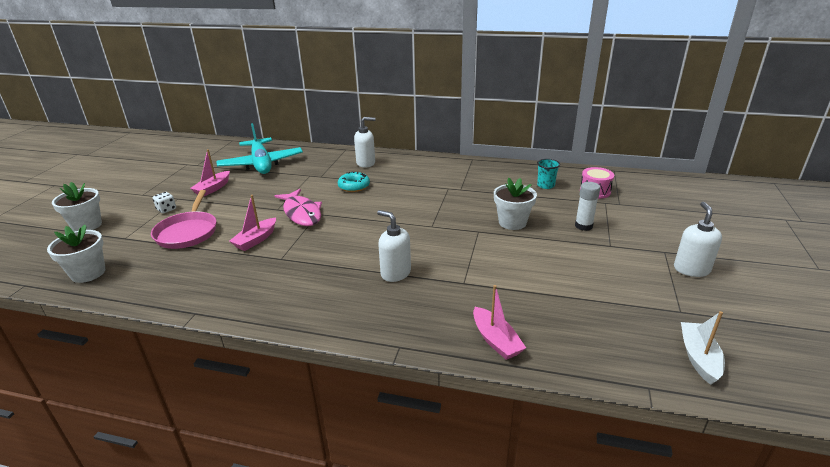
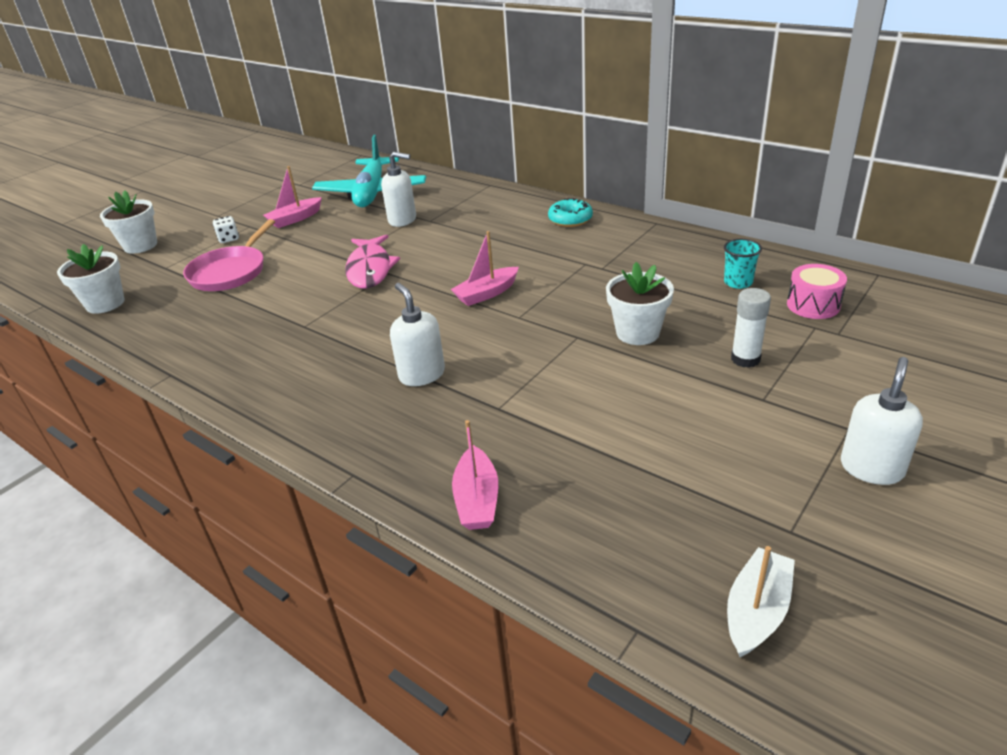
camera: 25 degrees right, 5 degrees up
pink boat [229,195,276,251] -> pink boat moved to [451,231,519,306]
turquoise donut [338,171,370,192] -> turquoise donut moved to [548,198,593,227]
white soap dispenser [354,117,376,168] -> white soap dispenser moved to [381,152,416,227]

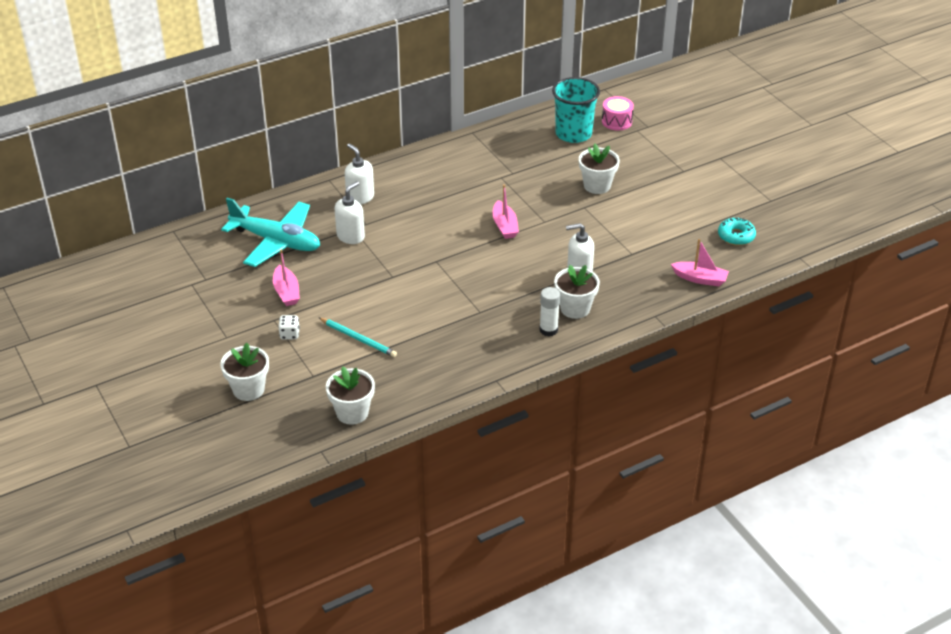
camera: 70 degrees left, 5 degrees up
pink pan [183,219,275,291] -> turquoise pencil [319,318,397,357]
pink fish [345,235,400,289] -> none
turquoise donut [548,198,593,227] -> turquoise donut moved to [718,218,756,245]
turquoise cup [724,239,762,289] -> turquoise cup [552,77,600,143], size x2.01
white boat [727,546,795,657] -> none
white glue stick [731,288,771,368] -> white glue stick moved to [539,287,560,337]
white soap dispenser [841,357,923,485] -> white soap dispenser moved to [345,143,374,204]
none -> white flower pot [554,265,600,319]

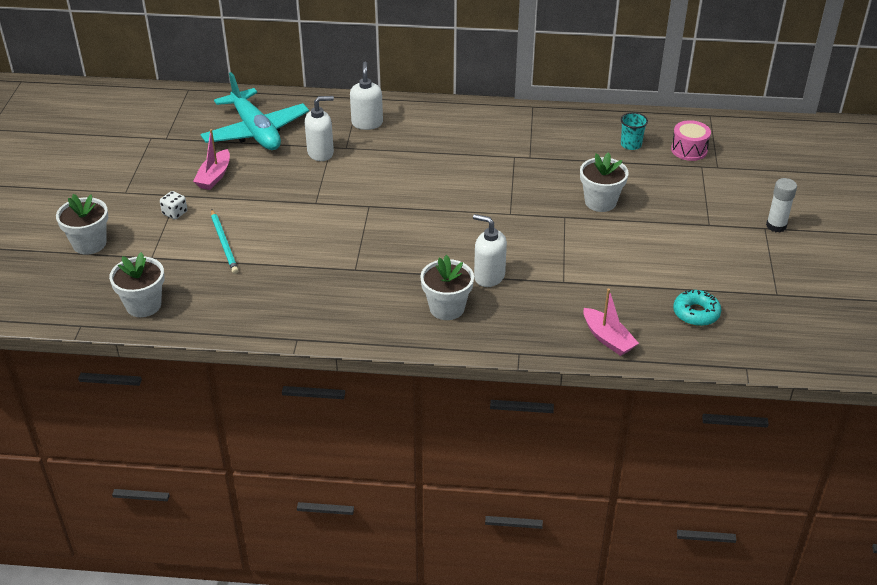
camera: 35 degrees right, 0 degrees up
pink boat [492,184,519,239] -> none
white glue stick [539,287,560,337] -> white glue stick moved to [766,178,797,233]
turquoise cup [552,77,600,143] -> turquoise cup [621,112,648,150], size x0.50

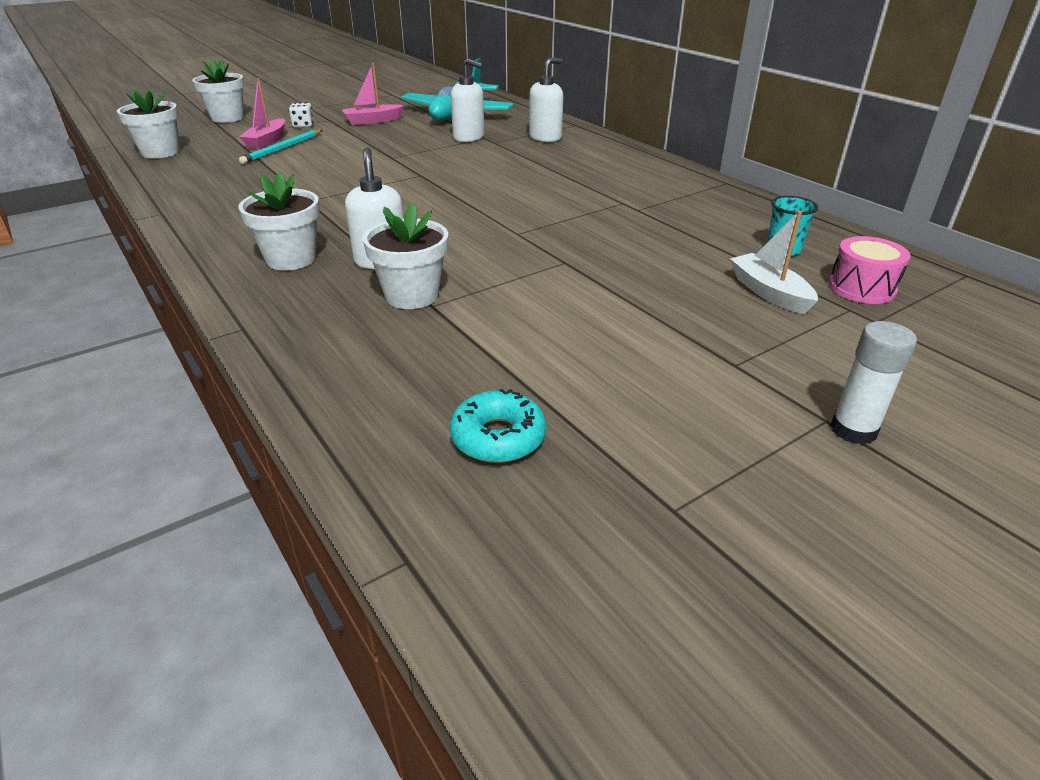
camera: 50 degrees right, 5 degrees down
white flower pot [580,152,629,212] -> white flower pot moved to [363,203,448,309]
pink boat [583,289,639,356] -> pink boat moved to [239,78,285,149]
none -> white boat [730,211,818,314]

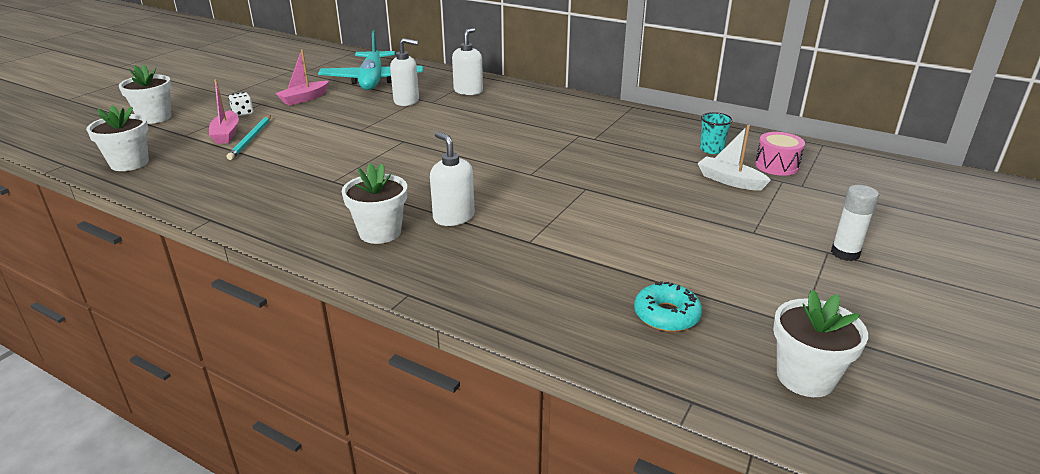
camera: 25 degrees left, 5 degrees down
white flower pot [363,203,448,309] -> white flower pot moved to [773,290,868,397]

